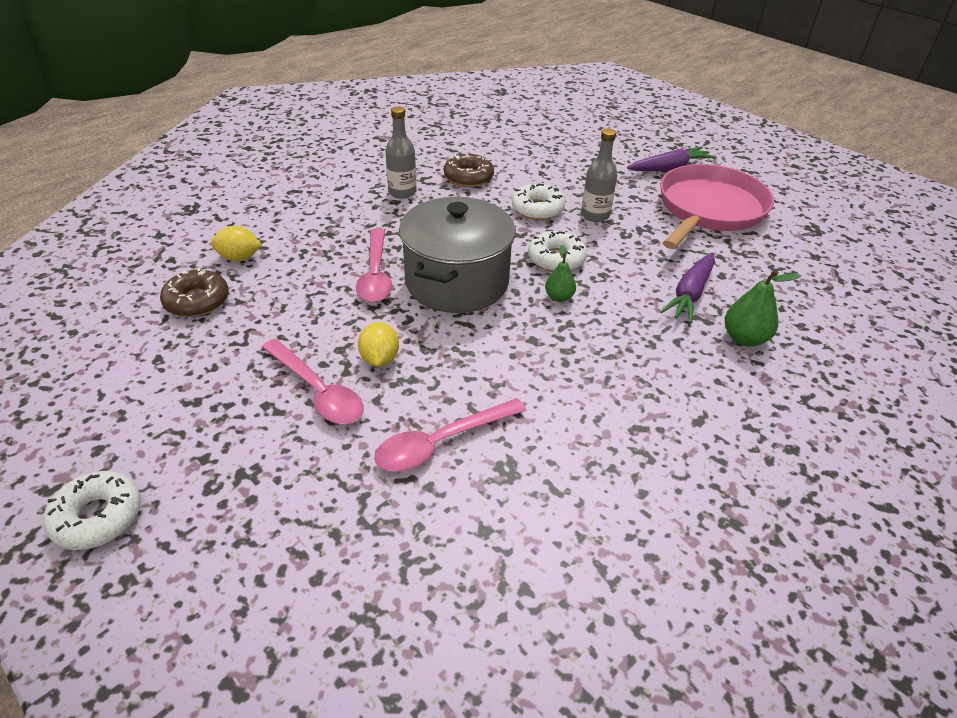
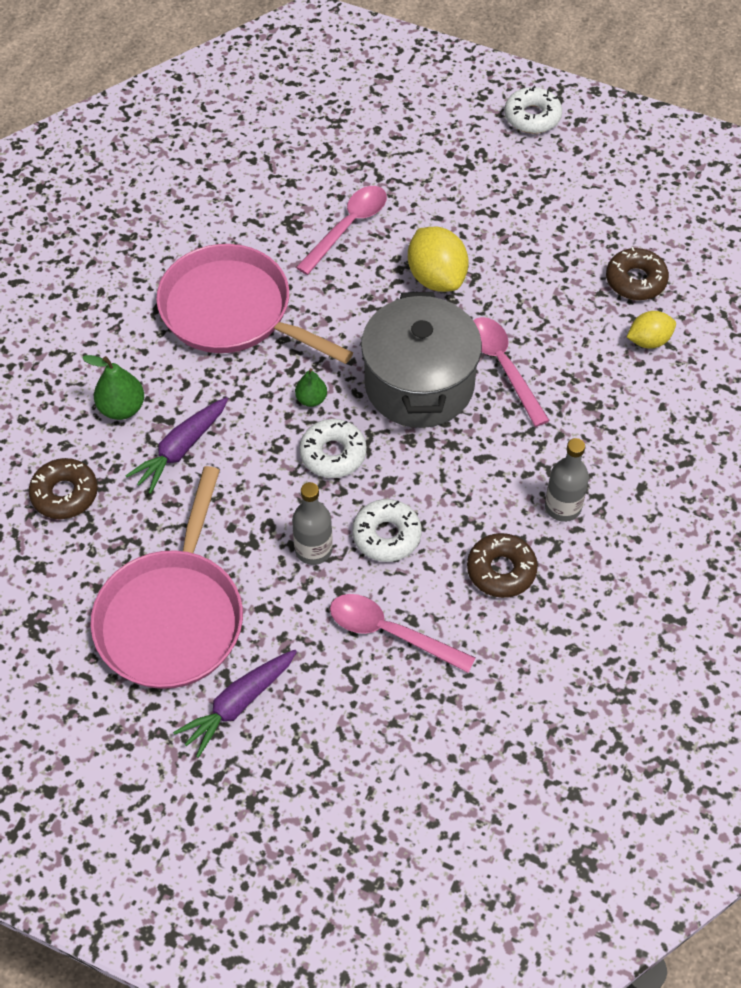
camera: 160 degrees right, 15 degrees up
pink spoon [262,339,364,424] -> pink spoon moved to [330,594,475,673]
yellow lemon [358,322,399,367] -> yellow lemon [408,227,469,292], size x1.62
purple carrot [660,253,715,323] -> purple carrot turned 150 degrees counterclockwise [125,397,228,494]
none -> brown donut [29,458,98,519]
none -> pink pan [156,244,353,364]

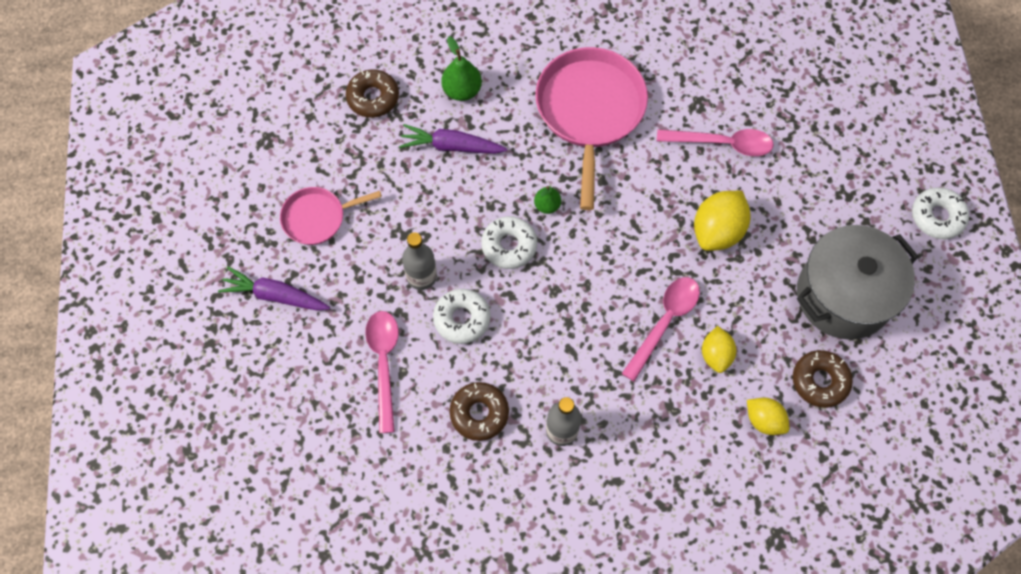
camera: 60 degrees right, 10 degrees up
pink pan [90,466,243,689] -> pink pan [280,187,382,245], size x0.54
grey pot [361,292,482,428] -> grey pot moved to [797,225,919,340]
none -> yellow lemon [702,326,737,373]

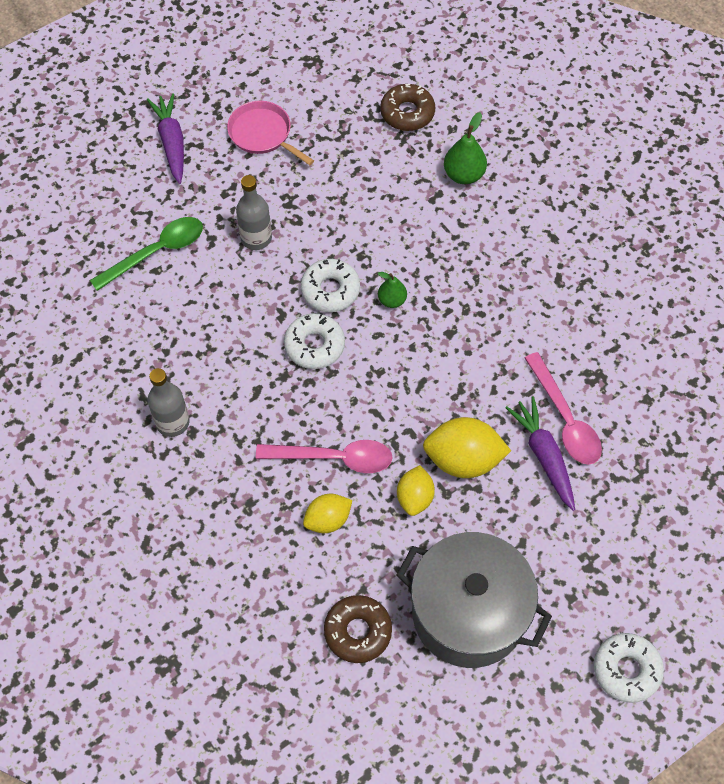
camera: 60 degrees right, 5 degrees down
pink spoon [365,311,399,433] -> green spoon [90,217,203,291]
purple carrot [399,124,507,154] -> purple carrot moved to [505,396,575,511]
white donut [433,289,491,344] -> white donut moved to [284,313,345,369]
brown donut [449,382,509,441] -> none
pink pan [535,47,648,210] -> none
yellow lemon [747,398,789,435] -> yellow lemon moved to [397,465,435,516]

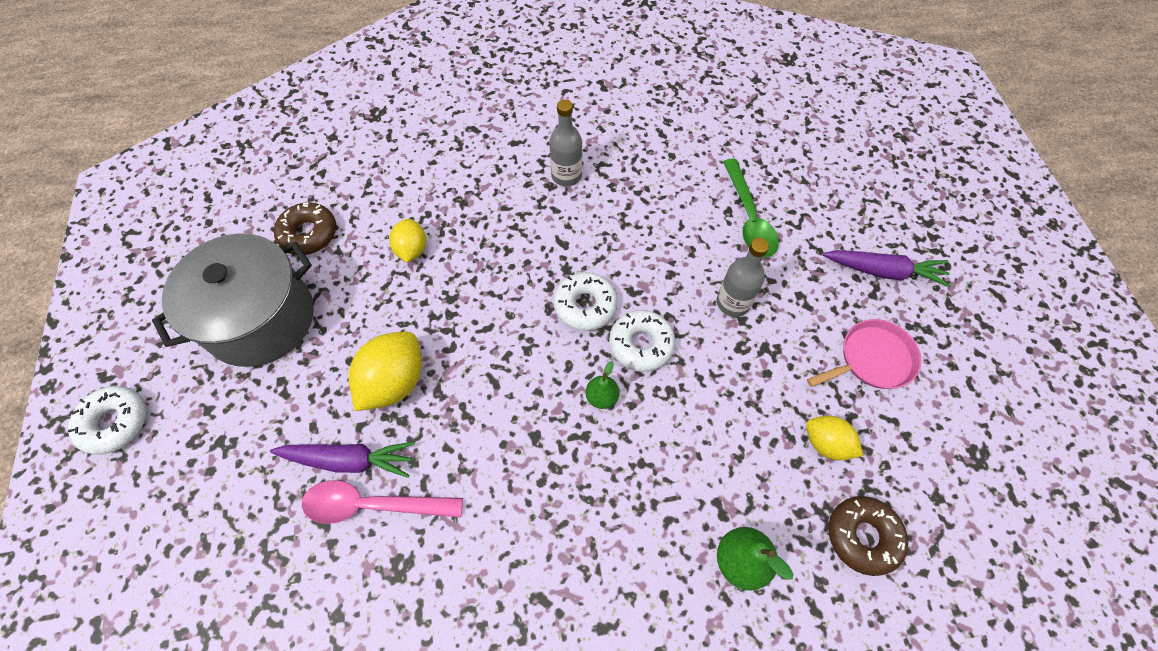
camera: 115 degrees right, 0 degrees up
pink spoon [256,440,392,473] -> none
yellow lemon [397,465,435,516] -> yellow lemon moved to [806,416,863,460]

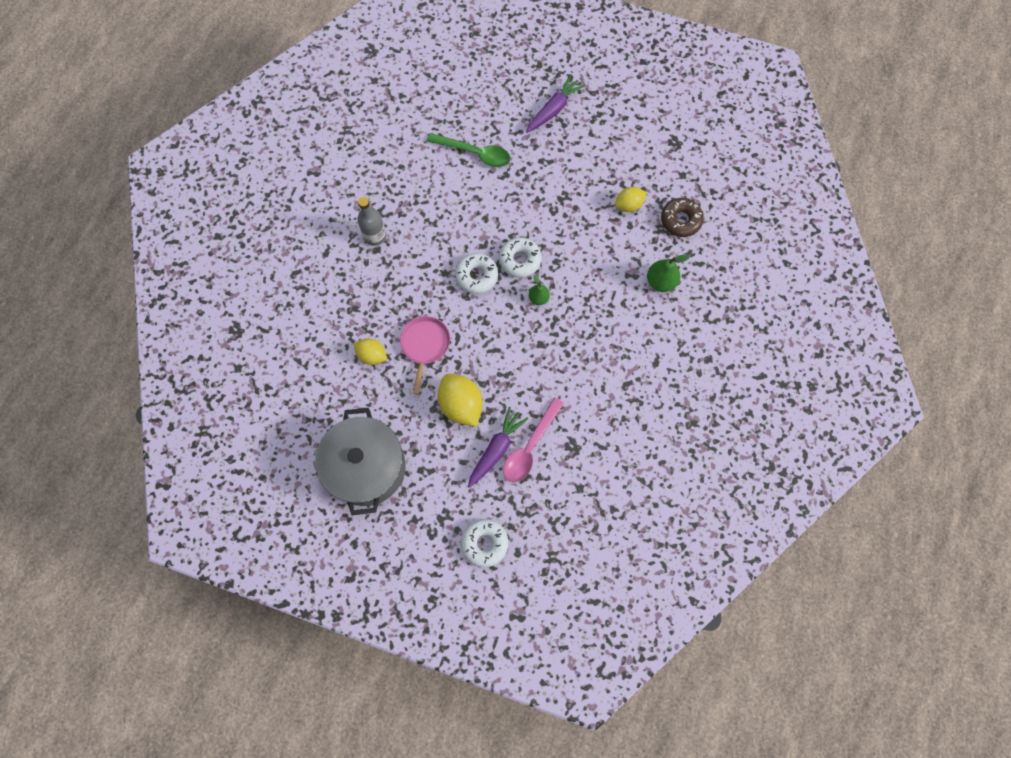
camera: 60 degrees left, 10 degrees up
white donut [68,386,146,455] -> white donut moved to [461,519,508,567]
brown donut [274,202,336,255] -> none
grey bottle [717,238,769,317] -> none
pink pan [807,319,921,389] -> pink pan moved to [400,316,450,394]

